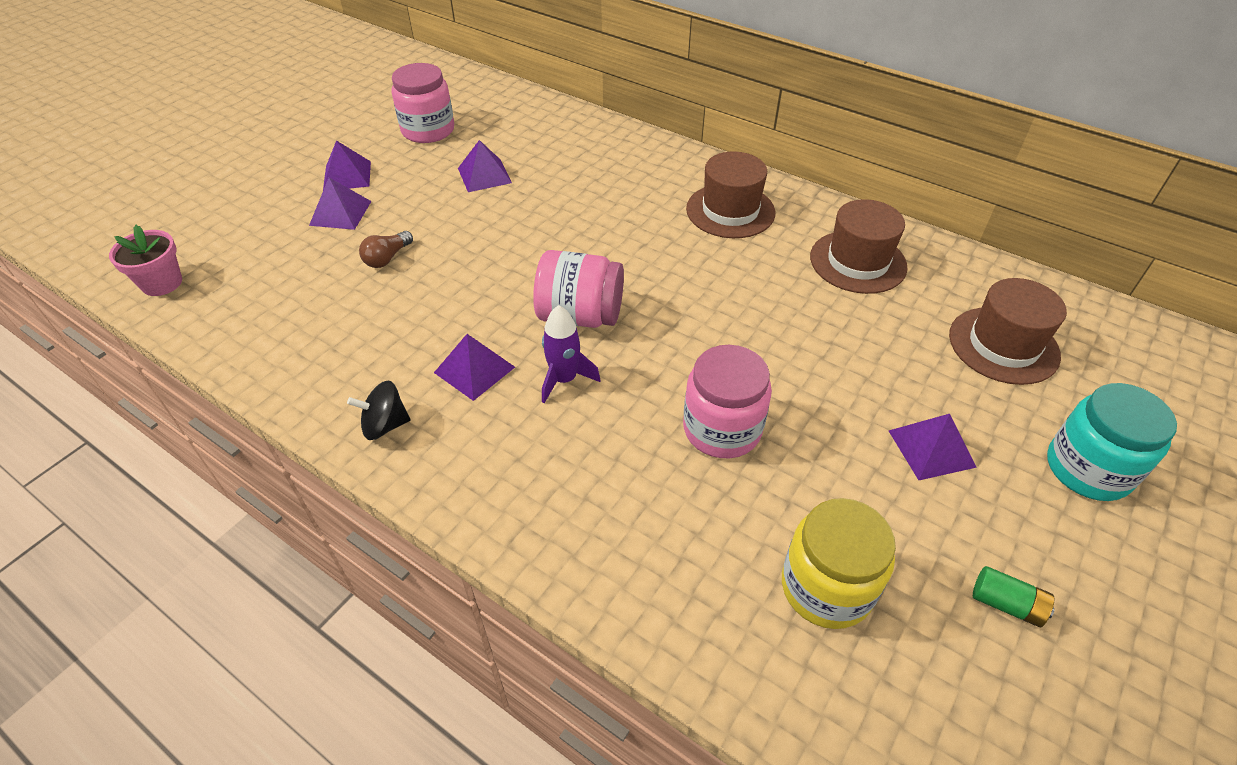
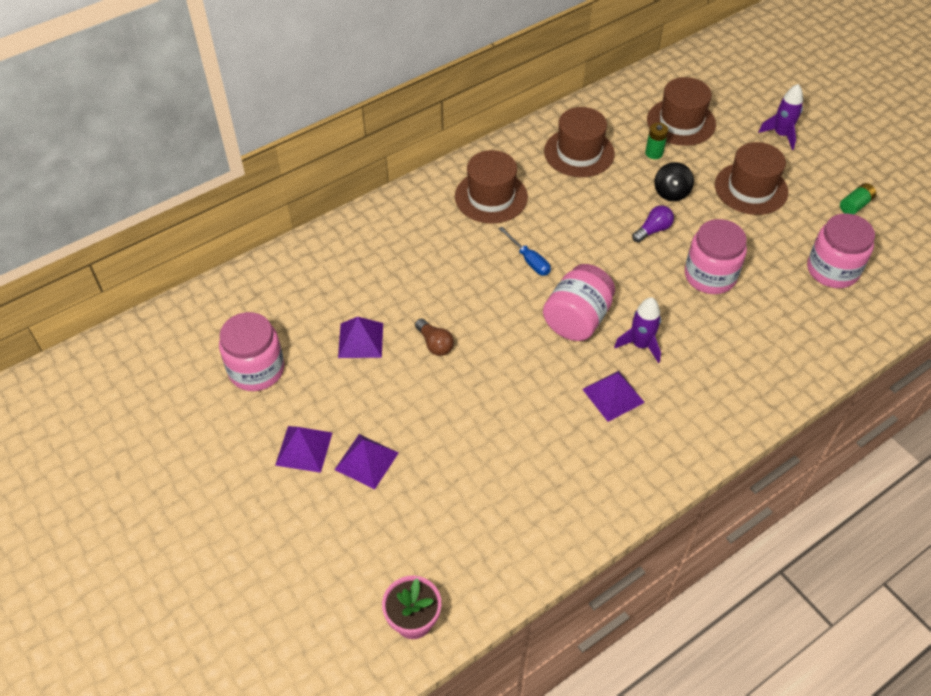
camera: 70 degrees left, 5 degrees up
black spinning top [347,380,411,440] -> black spinning top moved to [654,162,694,201]
brown light bulb [359,231,413,268] -> brown light bulb moved to [415,319,454,356]
yellow jar [782,498,896,629] -> pink jar [807,214,875,288]
purple pyramid [889,414,977,480] -> brown hat [715,142,788,215]
turquoise jar [1047,383,1177,501] -> purple rocket [758,84,803,150]
none -> blue screwdriver [498,227,551,276]
none -> purple light bulb [632,205,674,243]
none -> green battery [645,123,668,159]

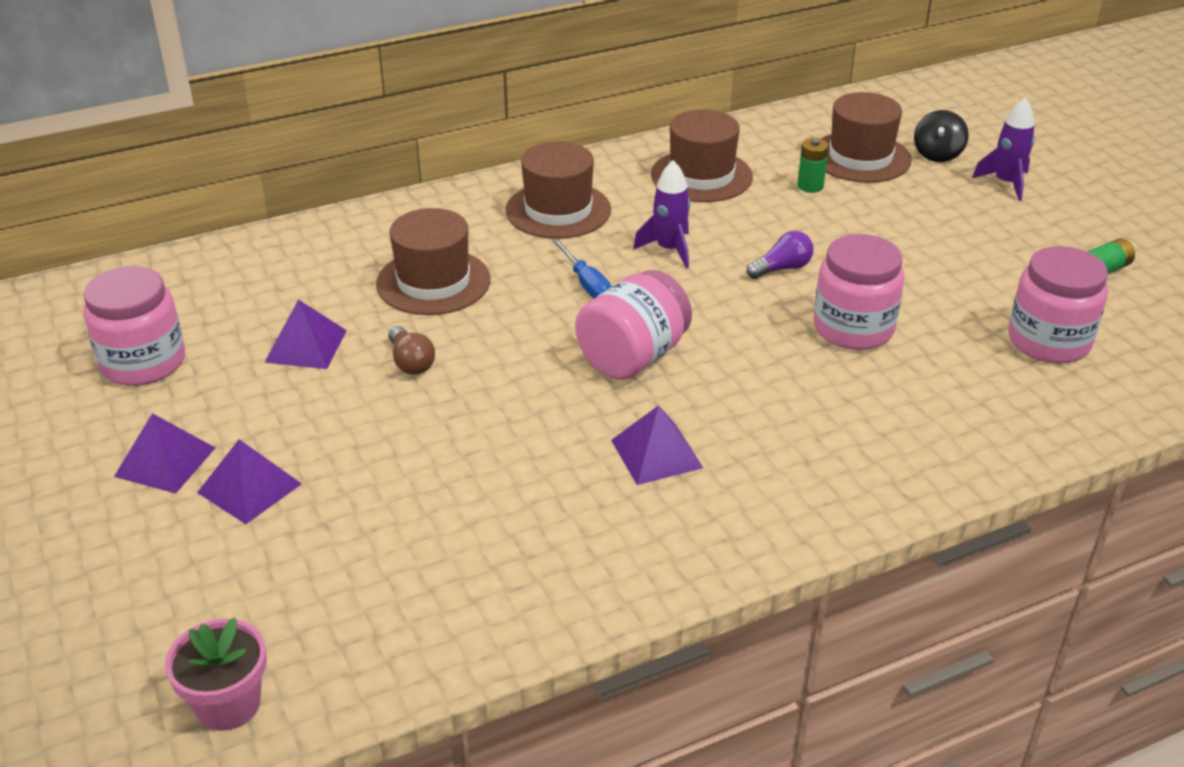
camera: 10 degrees right, 15 degrees down
purple rocket [614,297,661,363] -> purple rocket moved to [633,160,691,268]
black spinning top [654,162,694,201] -> black spinning top moved to [914,110,969,162]
brown hat [715,142,788,215] -> brown hat moved to [376,208,491,315]

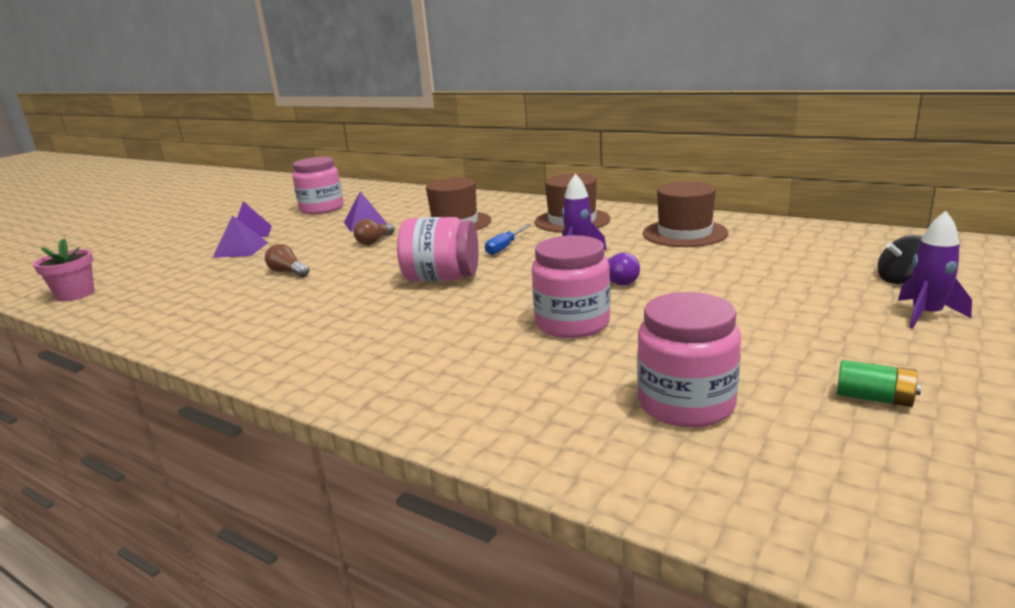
camera: 60 degrees right, 15 degrees down
purple pyramid [611,405,703,485] -> none
green battery [798,138,829,193] -> none
brown hat [821,92,912,183] -> none
none -> brown light bulb [265,244,309,277]

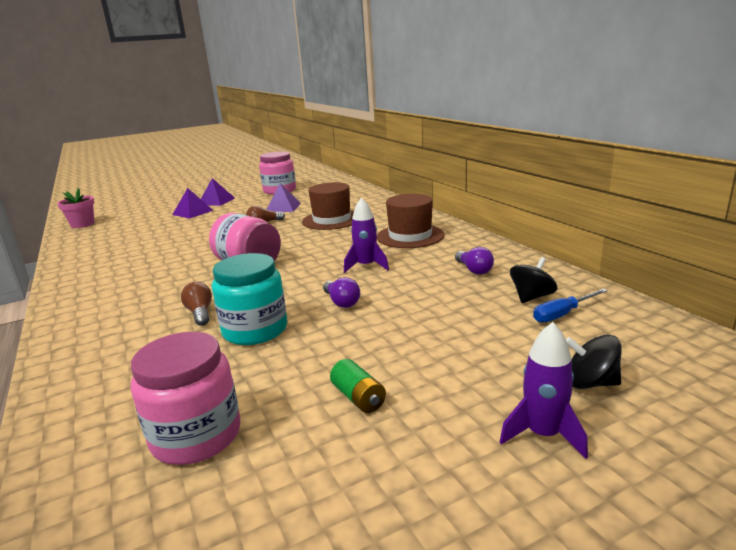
camera: 30 degrees right, 0 degrees up
brown light bulb [265,244,309,277] -> brown light bulb moved to [181,282,212,326]
blue screwdriver [485,224,531,255] -> blue screwdriver moved to [533,289,608,323]
pink jar [532,235,611,338] -> turquoise jar [212,253,287,345]
brown hat [643,181,728,247] -> purple light bulb [455,247,494,275]
green battery [837,360,921,407] -> green battery moved to [330,359,386,413]
none -> black spinning top [510,257,557,303]

